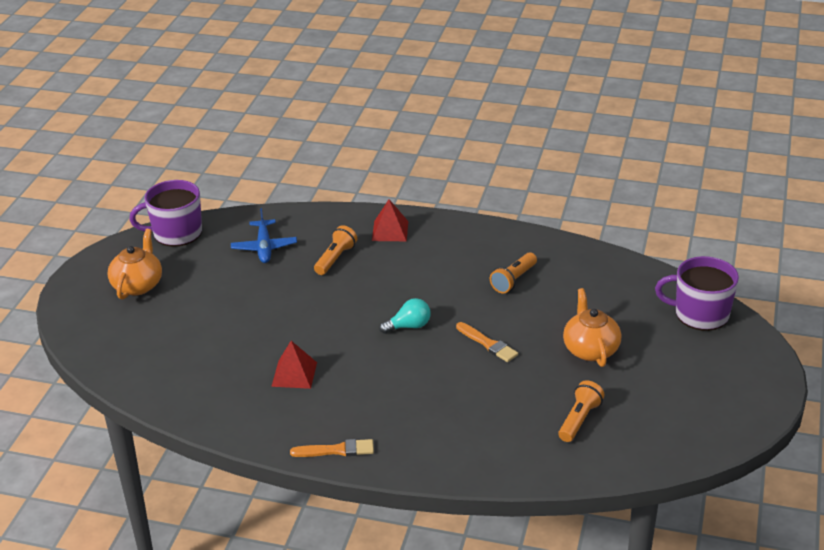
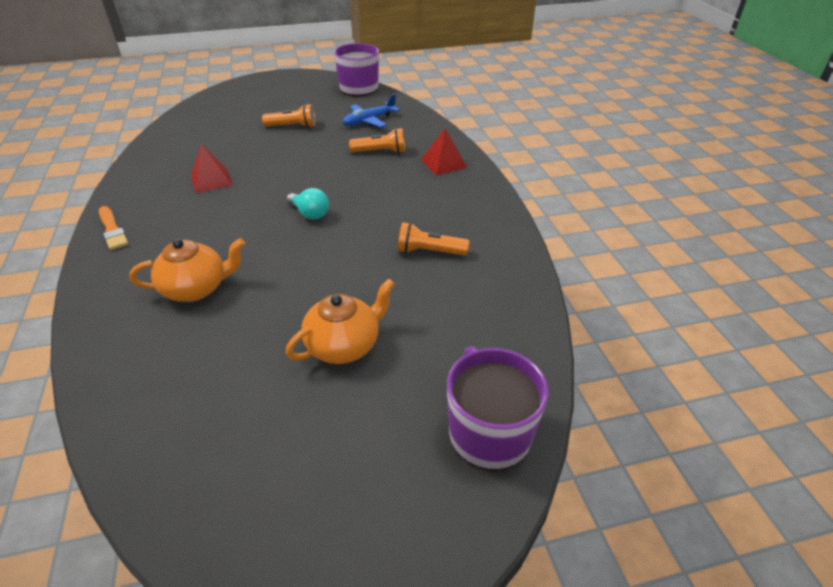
camera: 60 degrees right, 5 degrees up
orange teapot [107,229,162,300] -> orange teapot moved to [129,238,245,302]
orange brush [456,322,518,362] -> none
orange flashlight [558,380,604,442] -> orange flashlight moved to [262,104,316,128]

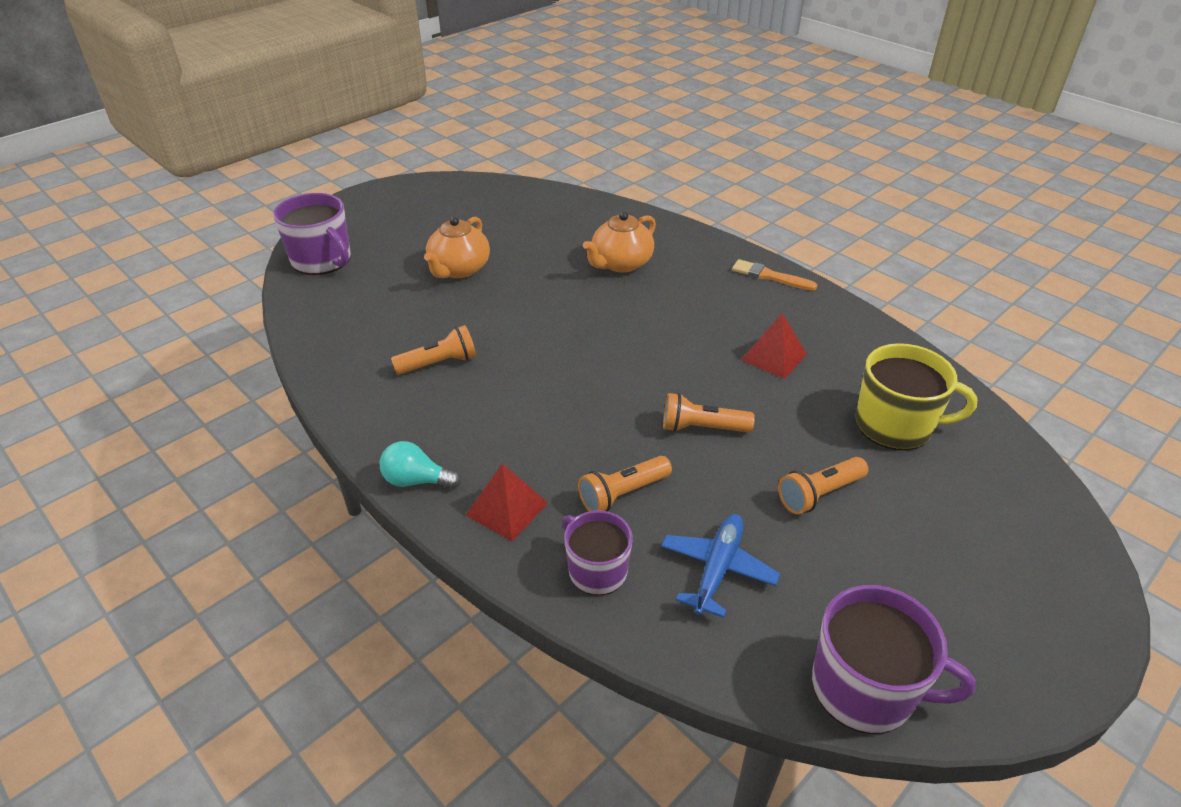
camera: 150 degrees right, 0 degrees up
turquoise light bulb [286,188,329,220] -> turquoise light bulb moved to [380,441,461,489]
none -> purple mug [562,510,633,596]
none -> orange flashlight [663,393,755,432]
none -> yellow mug [855,343,977,451]

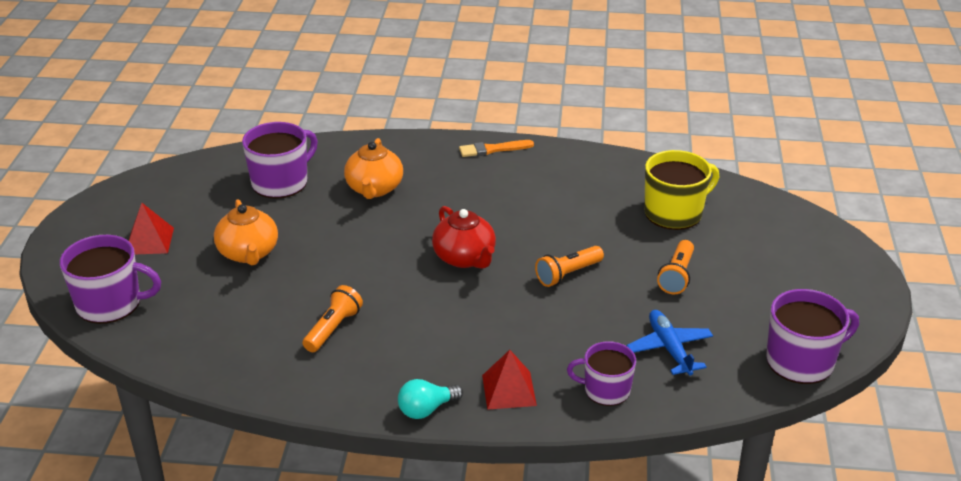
camera: 40 degrees left, 5 degrees down
orange flashlight [578,456,672,512] -> none
red pyramid [741,313,807,379] -> red pyramid moved to [129,203,174,254]
none -> purple mug [242,122,318,199]
none -> red teapot [432,206,496,269]

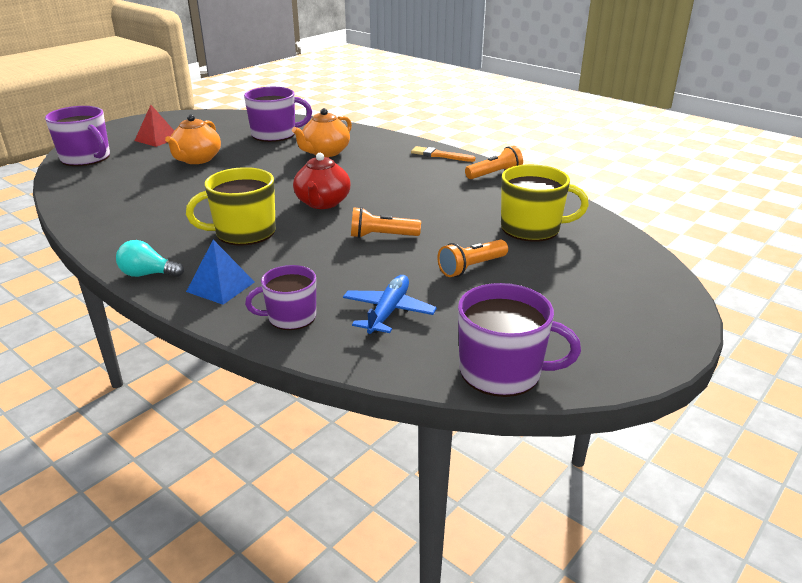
camera: 35 degrees right, 5 degrees down
orange flashlight [302,285,363,352] -> orange flashlight moved to [465,146,523,179]
red pyramid [482,350,537,410] -> blue pyramid [186,240,255,305]
purple mug [567,341,636,406] -> purple mug turned 60 degrees counterclockwise [245,265,316,330]
none -> yellow mug [186,167,276,245]

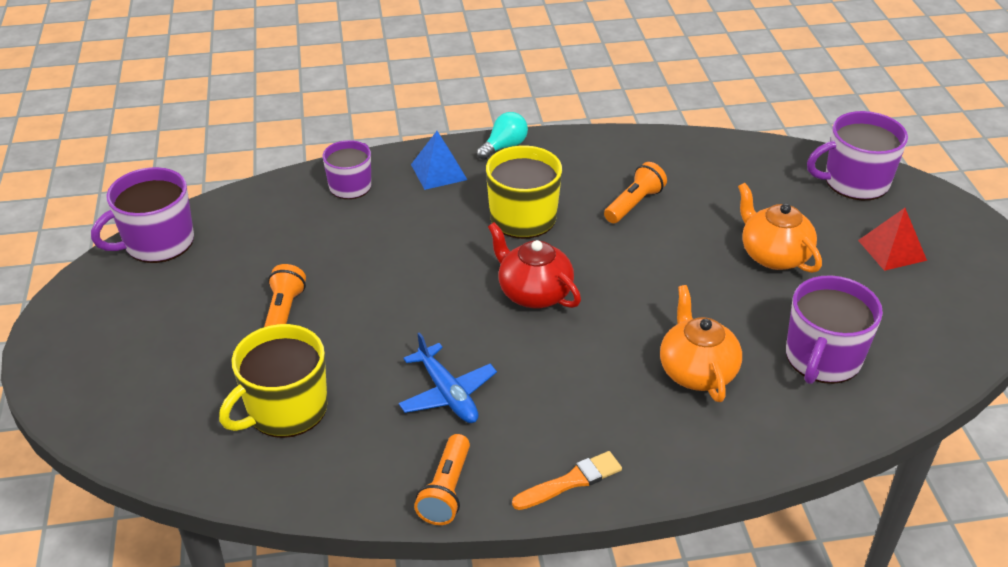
camera: 130 degrees right, 10 degrees up
blue plane [343,275,437,334] -> blue plane moved to [399,332,497,423]
orange flashlight [351,207,421,238] -> orange flashlight moved to [604,162,667,223]

